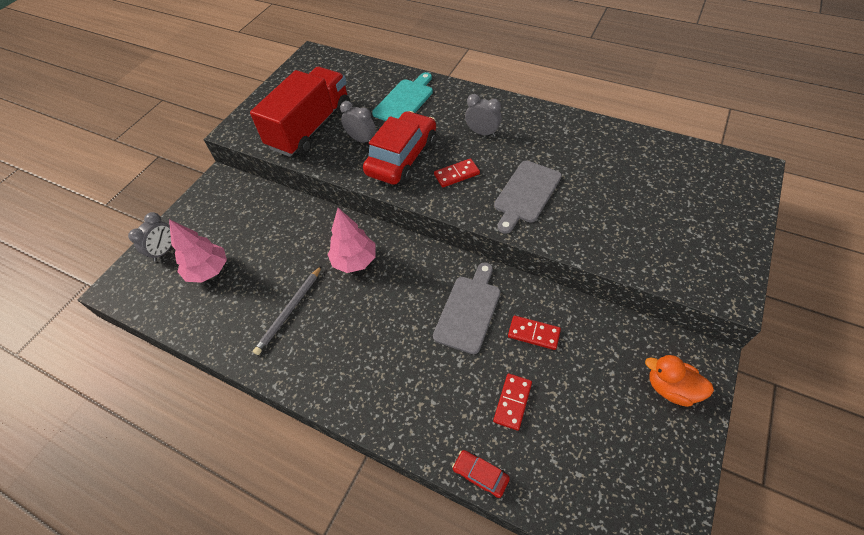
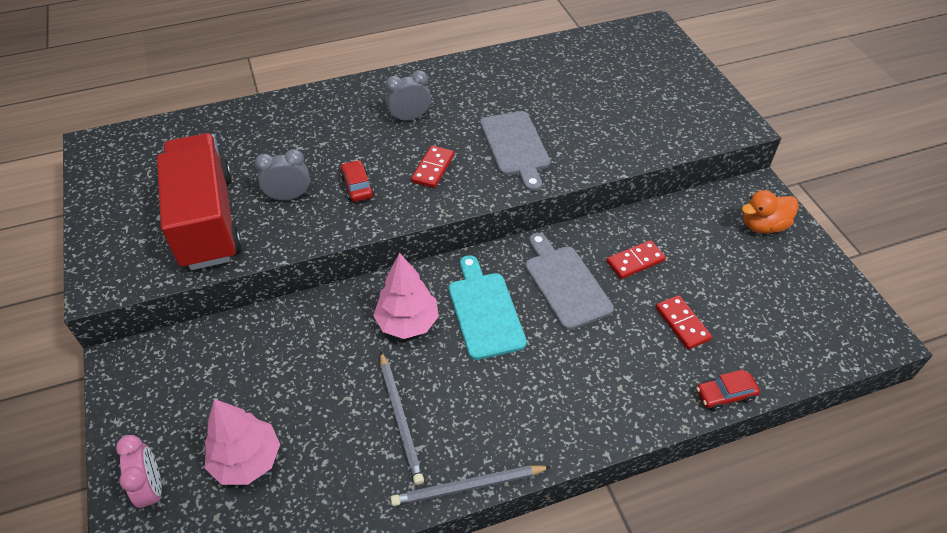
camera: 50 degrees left, 5 degrees down
grey clock [128,212,172,261] -> pink clock [116,435,162,510]
red car [363,111,436,185] -> red car [340,160,374,202], size x0.44
turquoise cutting board [372,72,433,121] -> turquoise cutting board moved to [449,255,527,360]
none -> grey pencil [390,465,551,506]

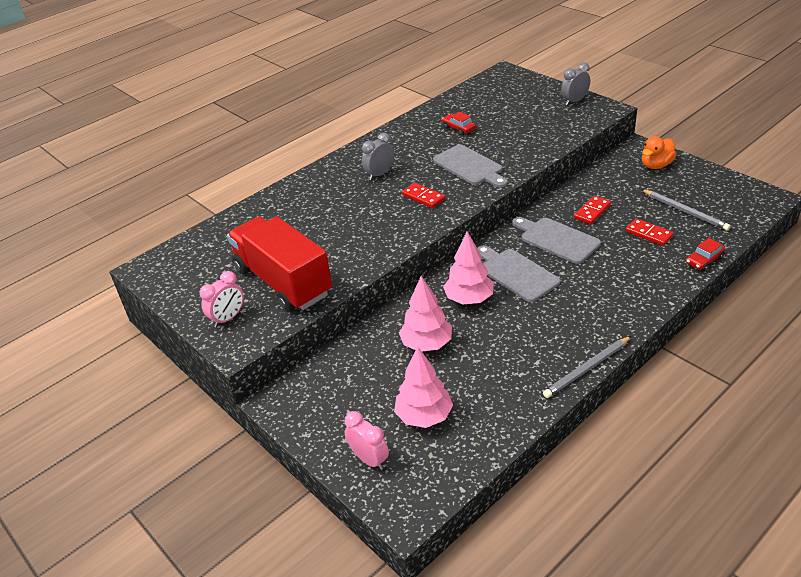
camera: 20 degrees left, 10 degrees down
grey clock [255,149,310,201] -> grey clock moved to [561,62,590,106]
red car [340,160,374,202] -> red car moved to [442,112,476,135]
grey pencil [380,352,424,485] -> grey pencil moved to [641,189,731,231]
red domino [411,145,454,188] -> red domino turned 45 degrees counterclockwise [402,183,445,208]
turquoise cutting board [449,255,527,360] -> grey cutting board [477,245,560,302]
none -> pink clock [200,271,244,327]
none -> pink tree [399,276,452,352]

